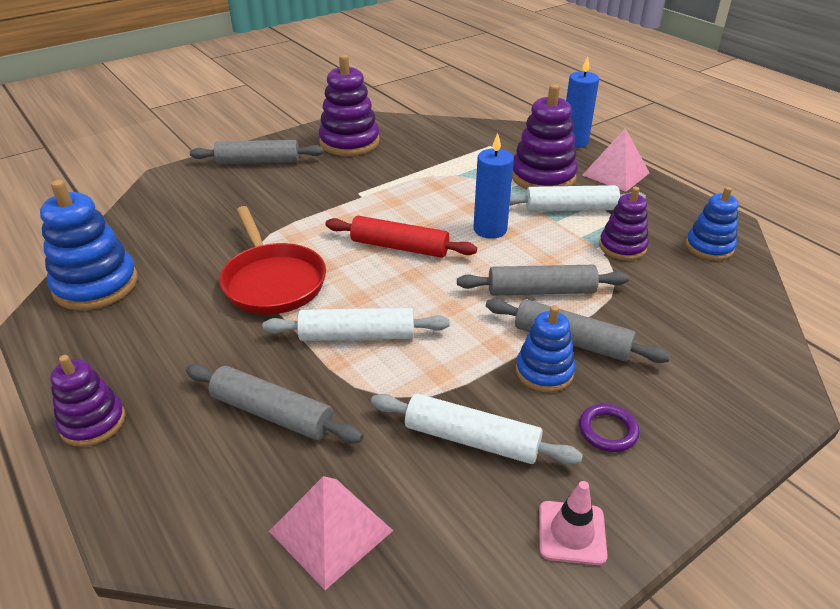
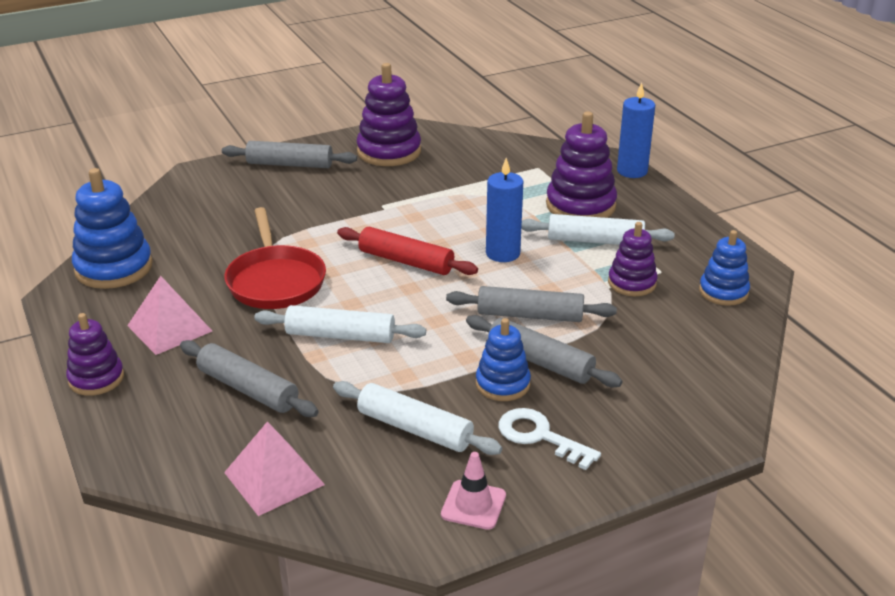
camera: 10 degrees right, 5 degrees down
purple ring [579,404,639,452] -> white key [498,408,601,470]
pink pyramid [582,128,650,192] -> pink pyramid moved to [127,276,212,355]

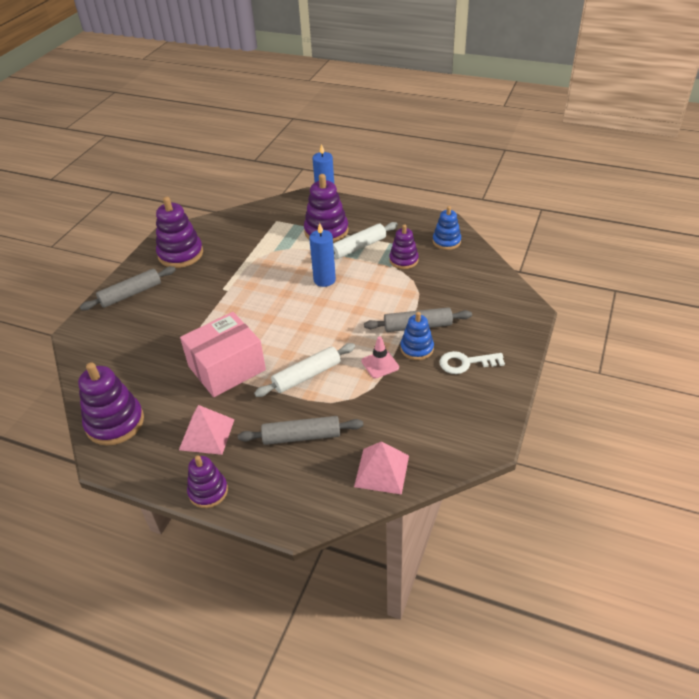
camera: 40 degrees left, 10 degrees up
blue stacking toy [72,168,153,289] -> purple stacking toy [78,362,144,445]
red pan [224,207,326,309] -> pink box [180,312,266,397]
white rolling pin [333,381,502,455] -> none
red rolling pin [337,227,478,275] -> none
pink traffic cone [441,452,506,530] -> pink traffic cone moved to [361,336,399,379]
grey rolling pin [446,286,617,322] -> none

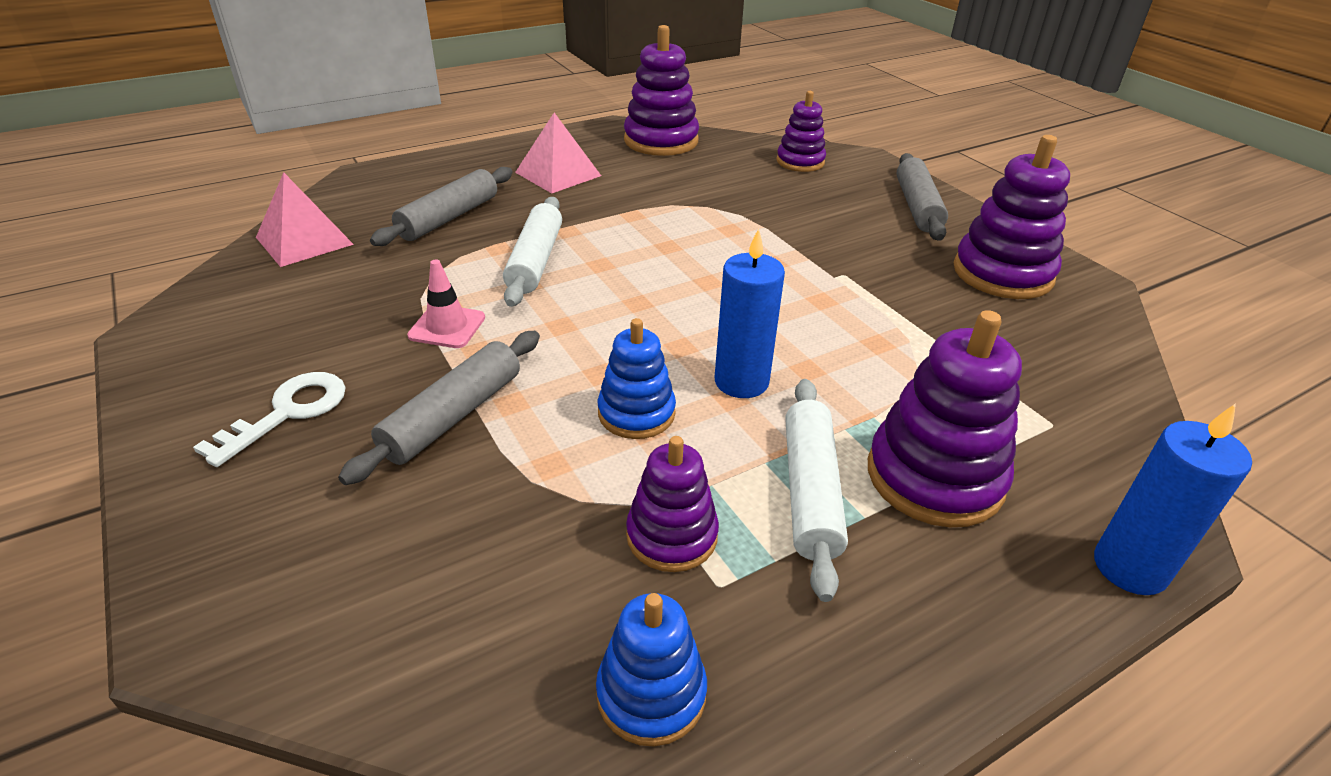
camera: 125 degrees right, 5 degrees down
pink box [180,312,266,397] -> none
purple stacking toy [187,456,228,508] -> purple stacking toy moved to [776,91,826,172]
blue stacking toy [400,312,434,360] -> blue stacking toy moved to [598,318,676,439]

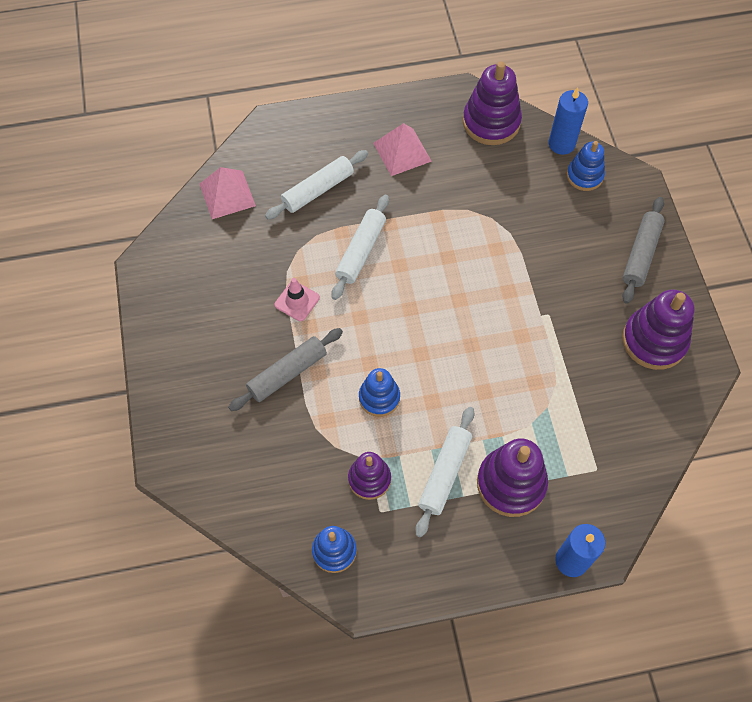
camera: 20 degrees right, 25 degrees up
white key [193,372,346,467] -> none
grey rolling pin [370,167,513,246] -> white rolling pin [265,150,368,219]
blue candle [715,228,785,398] -> blue candle moved to [549,87,588,155]
purple stacking toy [776,91,826,172] -> blue stacking toy [567,141,605,191]

